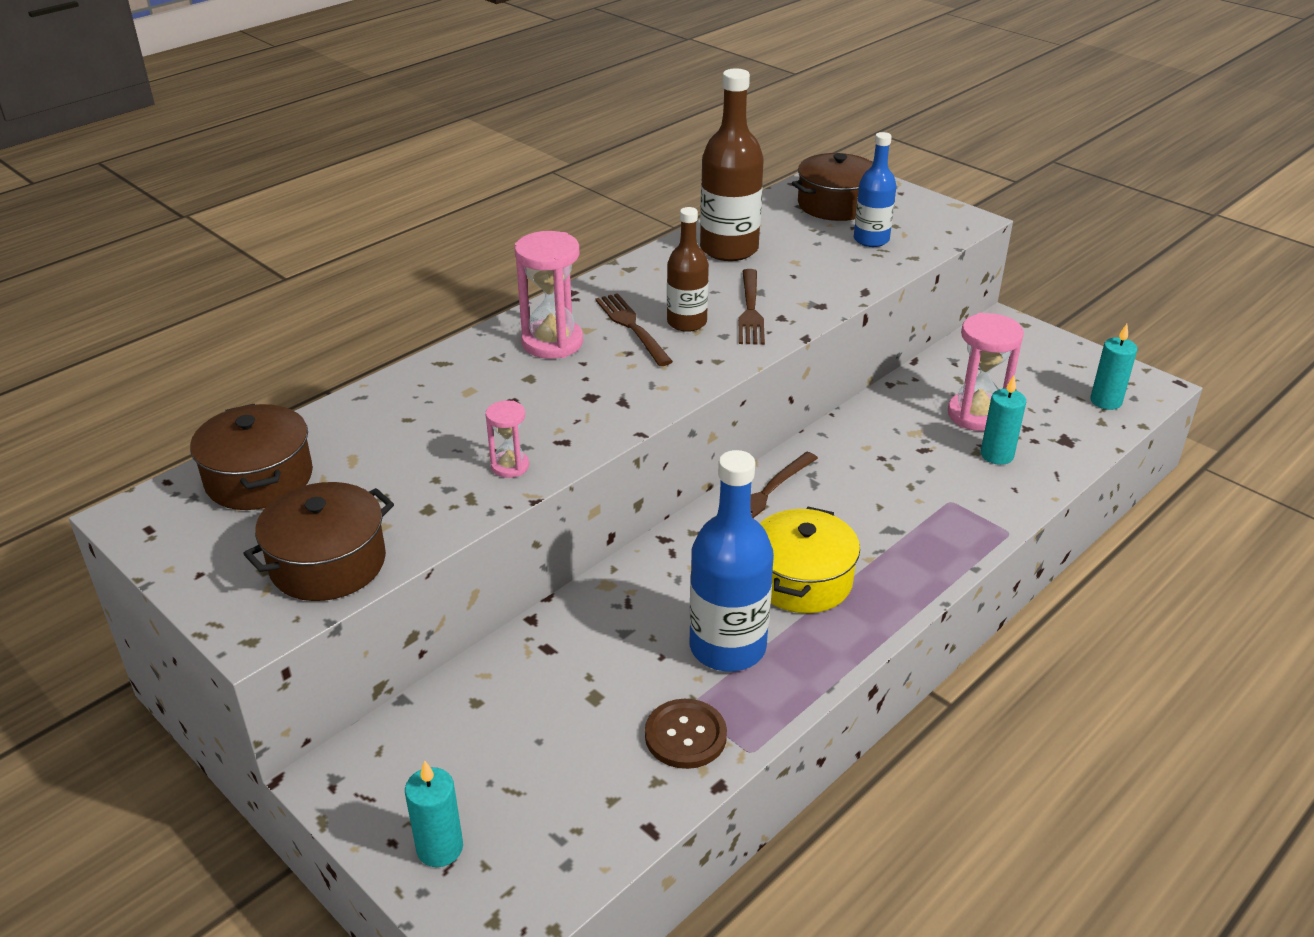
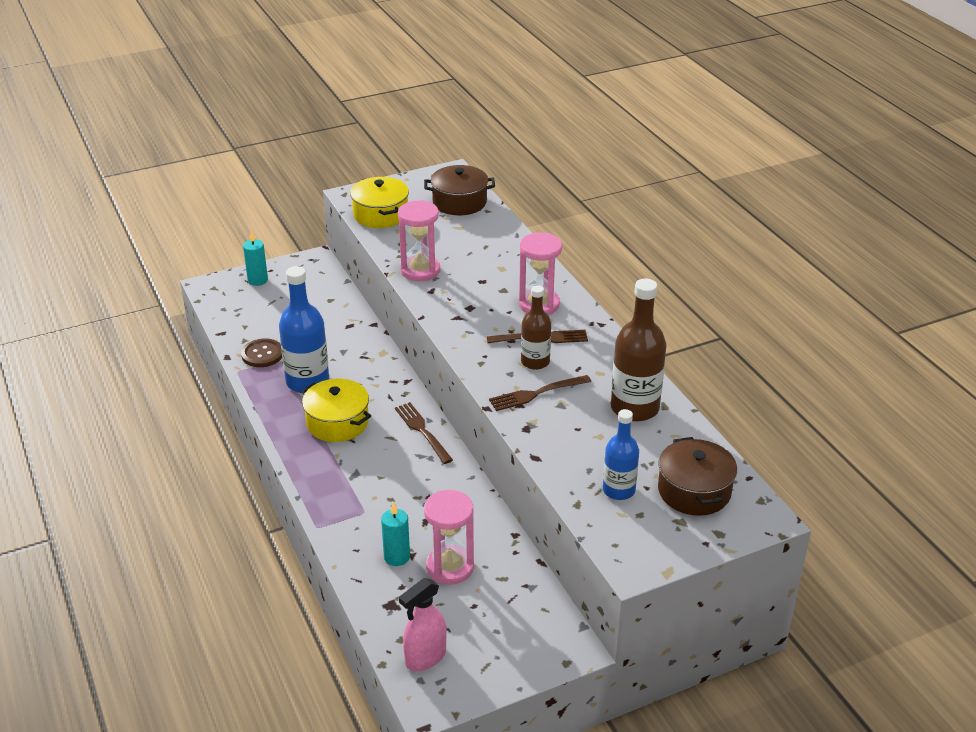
camera: 110 degrees right, 0 degrees up
brown pot [243,482,394,601] -> yellow pot [350,177,409,228]
pink hourglass [485,401,529,478] -> pink hourglass [398,200,440,281], size x1.84
brown fork [738,269,765,345] -> brown fork turned 45 degrees counterclockwise [489,375,592,411]
turquoise candle [1090,324,1138,410] -> pink spray bottle [399,578,447,671]

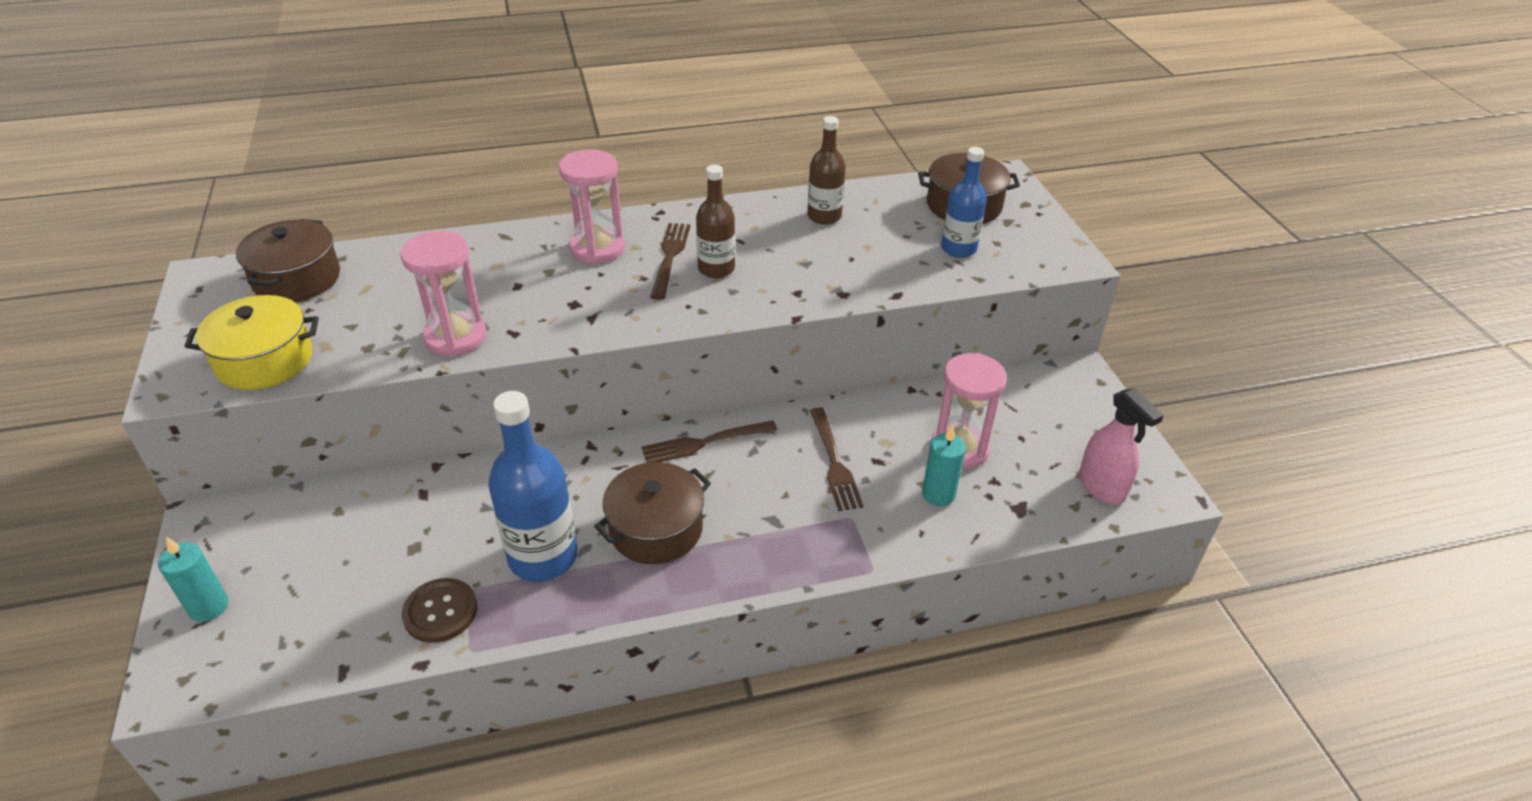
camera: 80 degrees left, 5 degrees up
yellow pot [301,379,371,442] -> brown pot [594,462,711,564]
brown fork [489,375,592,411] -> brown fork moved to [810,407,863,511]
brown bottle [611,278,666,421] -> brown bottle [807,116,846,225], size x0.62

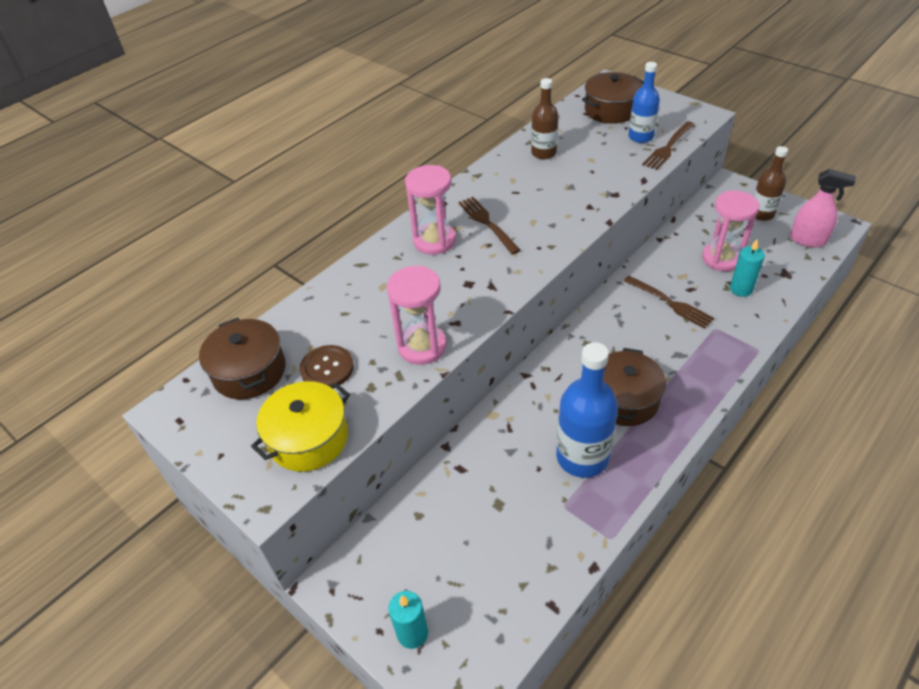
camera: 30 degrees left, 5 degrees up
brown button [402,578,478,643] -> brown button moved to [300,345,354,386]
brown fork [642,421,777,463] -> brown fork moved to [642,121,695,170]
brown bottle [696,165,735,278] -> brown bottle moved to [754,146,788,221]

